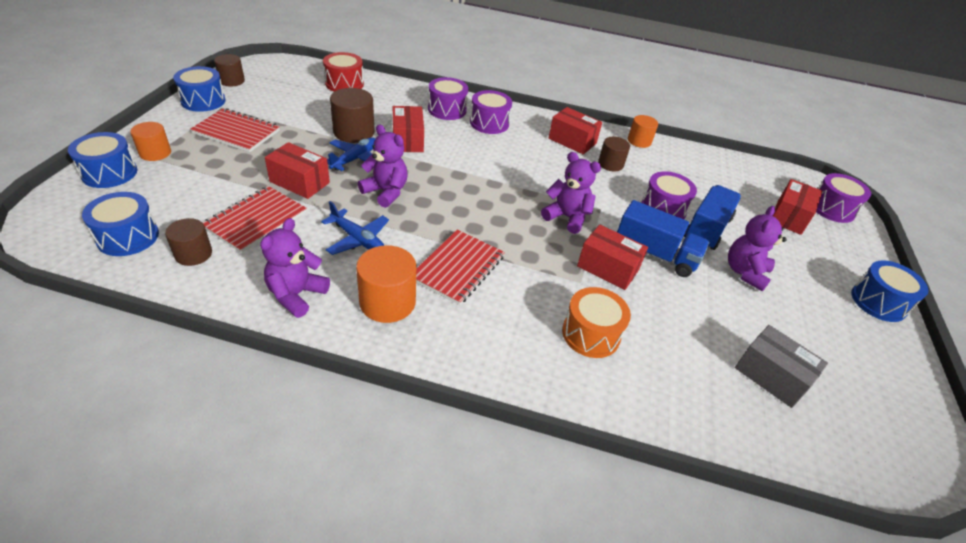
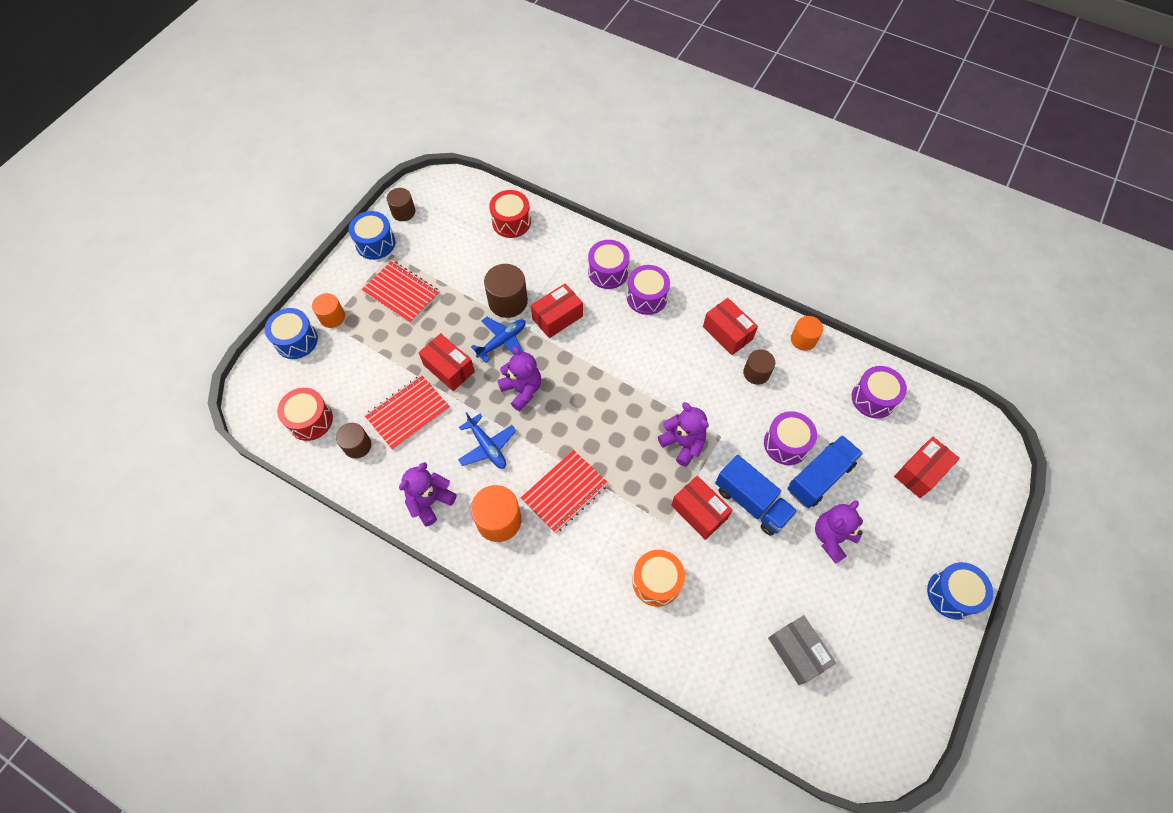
camera: 20 degrees right, 20 degrees up
blue drum [82,192,159,256] -> red drum [277,388,333,441]
red box [393,106,424,152] -> red box turned 45 degrees clockwise [531,283,583,338]
purple drum [816,173,871,223] -> purple drum moved to [852,366,907,419]

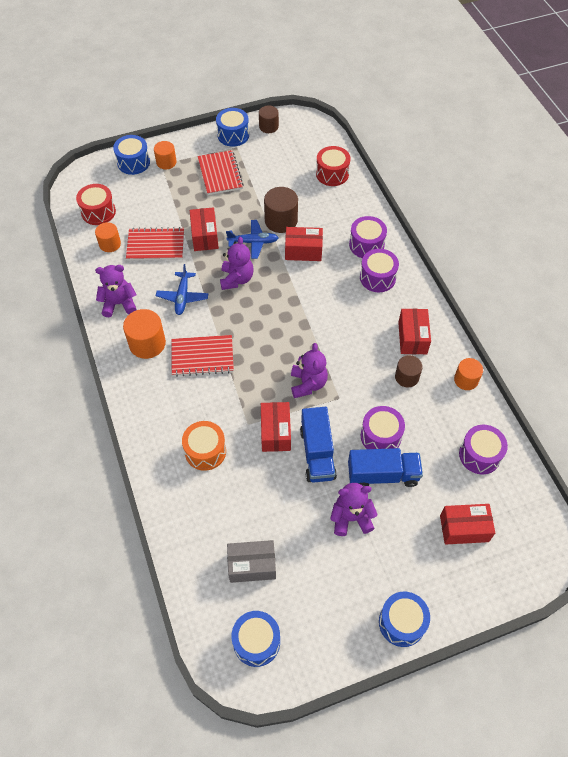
camera: 40 degrees right, 5 degrees down
brown cylinder [336,423,371,459] -> orange cylinder [95,222,121,252]
grey box [768,615,836,685] -> grey box turned 75 degrees clockwise [227,540,276,583]
none -> blue drum [231,611,280,667]

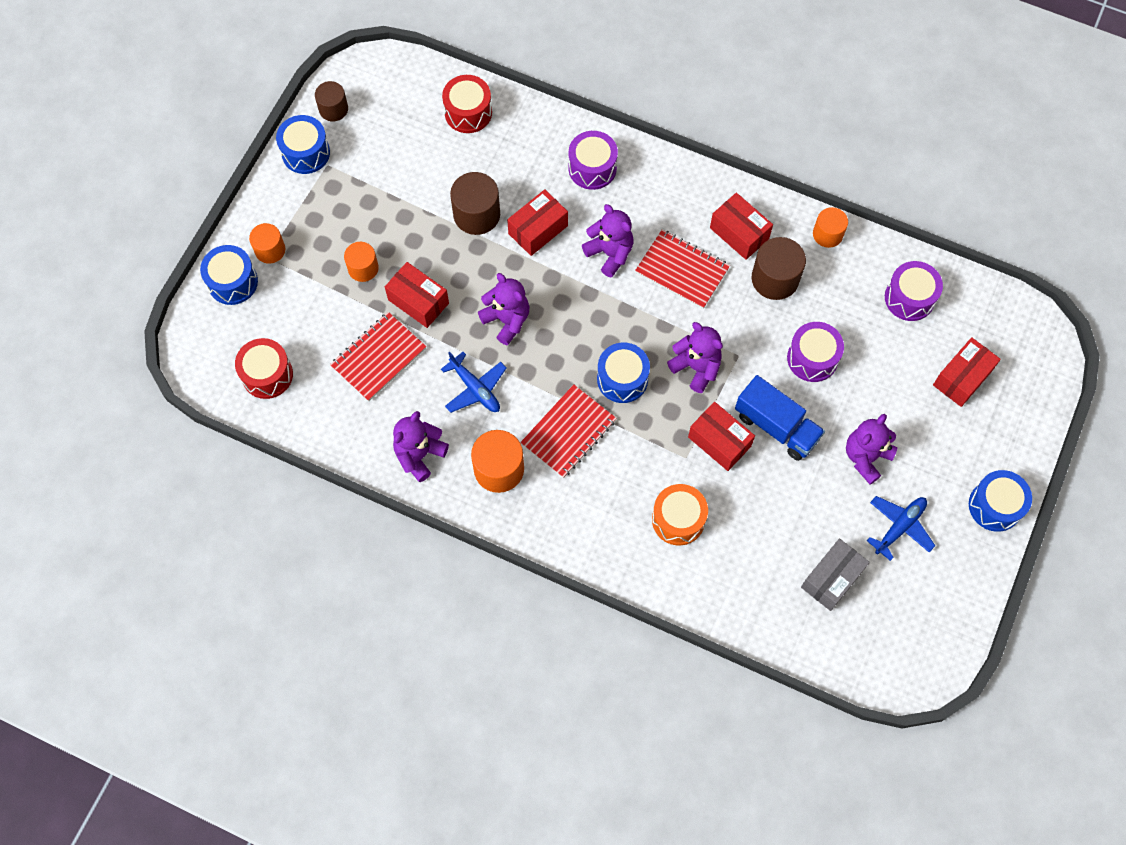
camera: 45 degrees left, 10 degrees up
orange cylinder [95,222,121,252] -> orange cylinder moved to [344,242,379,282]
red notebook [197,150,244,195] -> red notebook moved to [635,229,730,309]
blue plane [226,220,278,259] -> blue plane moved to [867,496,935,561]
blue drum [231,611,280,667] -> blue drum moved to [597,343,650,403]
blue truck [348,448,423,487] -> none
purple drum [360,249,399,292] -> none
brown cylinder [395,355,423,387] -> brown cylinder [752,237,806,300], size x1.55
none -> purple teddy bear [582,204,633,278]

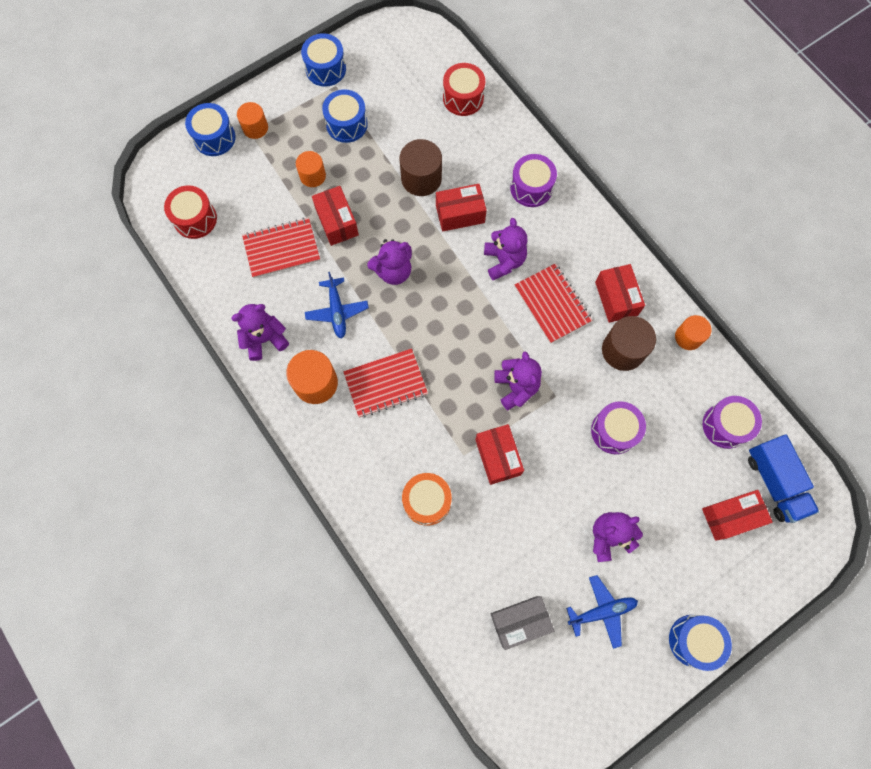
camera: 30 degrees right, 5 degrees up
brown cylinder [315,81,348,121] -> none
purple teddy bear [478,273,529,346] -> purple teddy bear turned 75 degrees clockwise [367,239,412,285]
blue drum [597,343,650,403] -> blue drum moved to [322,89,368,143]
blue truck [735,375,825,461] -> blue truck moved to [748,435,819,523]

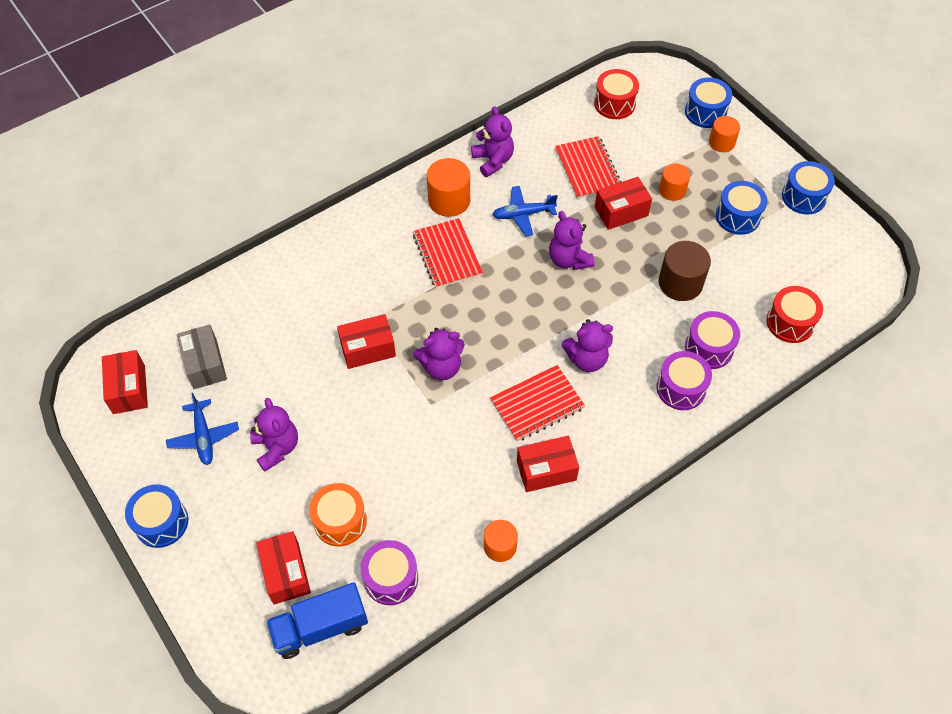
camera: 90 degrees right, 15 degrees down
orange drum [402,473,452,526] -> orange drum moved to [309,483,367,546]
red box [436,184,487,232] -> red box moved to [102,350,148,414]
purple drum [591,401,646,454] -> purple drum moved to [685,311,740,369]
brown cylinder [602,316,656,371] -> none

